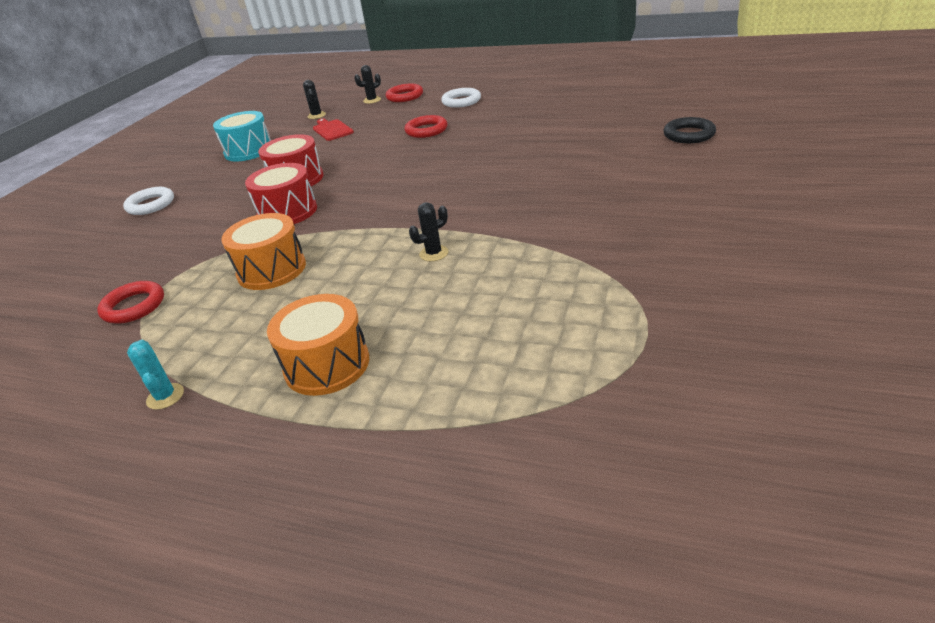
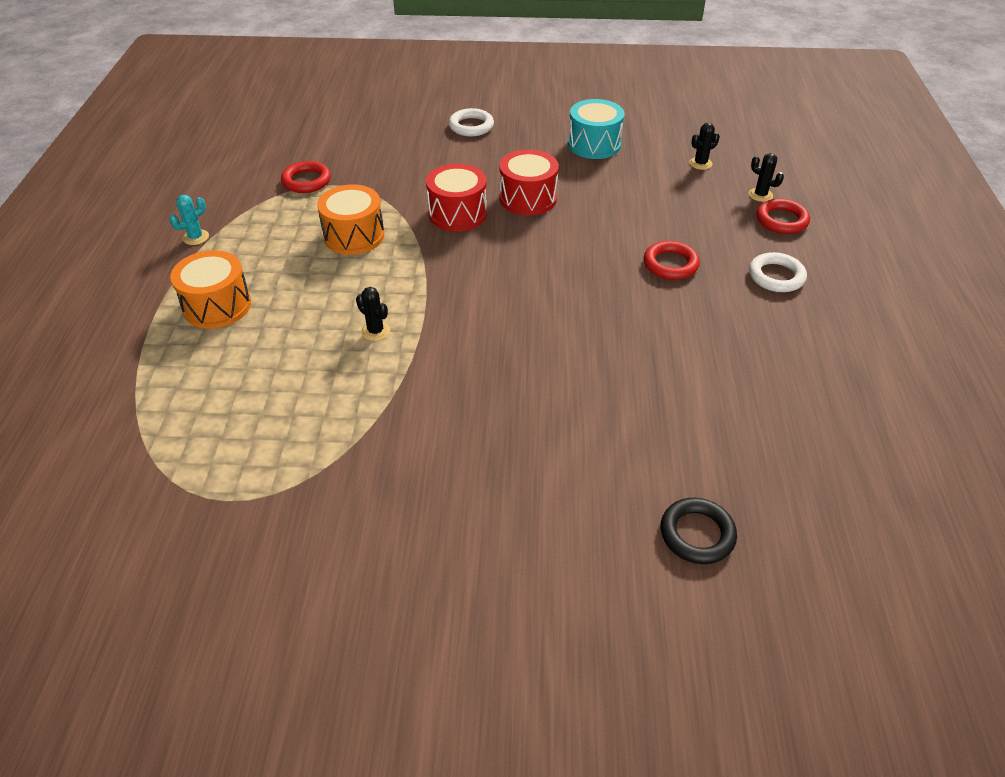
camera: 70 degrees right, 10 degrees up
red cutting board [313,118,354,141] -> none

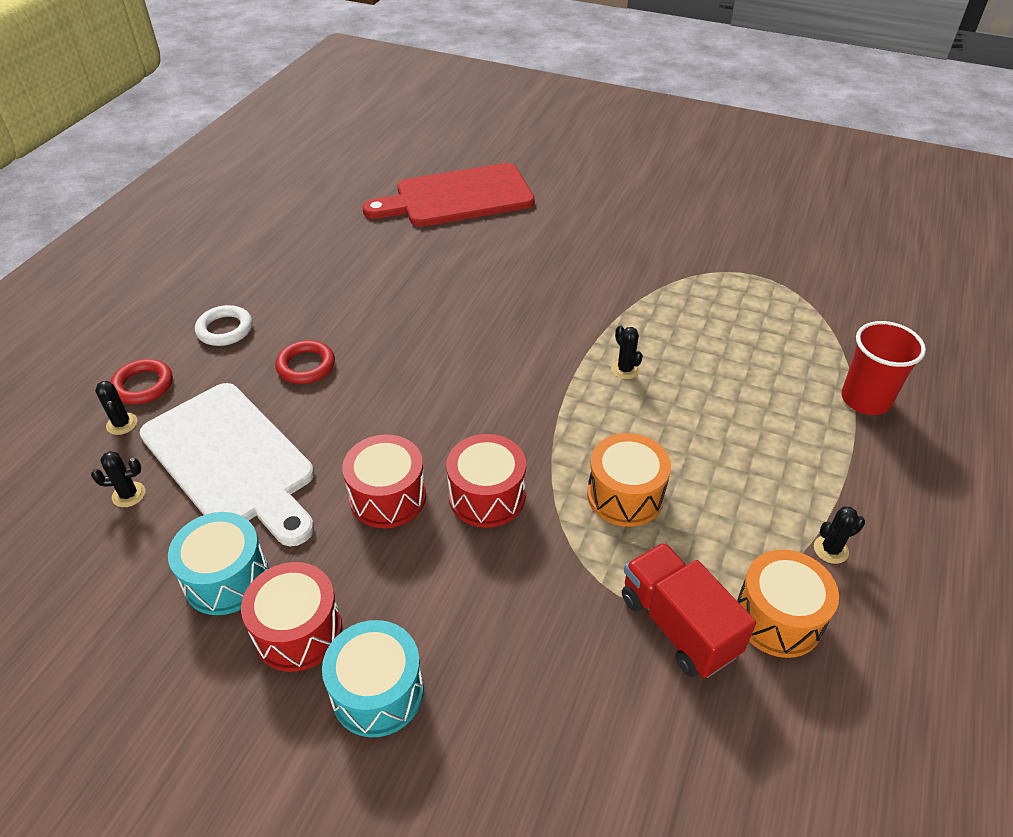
camera: 160 degrees left, 0 degrees up
turquoise cactus [169,195,209,245] -> black cactus [814,507,865,564]
orange drum [170,250,251,329] -> orange drum moved to [737,550,839,658]
red ring [281,161,331,193] -> red truck [622,542,756,678]
white ring [449,108,494,137] -> turquoise drum [322,620,424,737]
black ring [661,498,737,564] -> red cutting board [363,163,535,227]
none -> white cutting board [140,383,314,546]
none -> red drum [241,562,342,672]
none -> red cup [841,321,926,415]

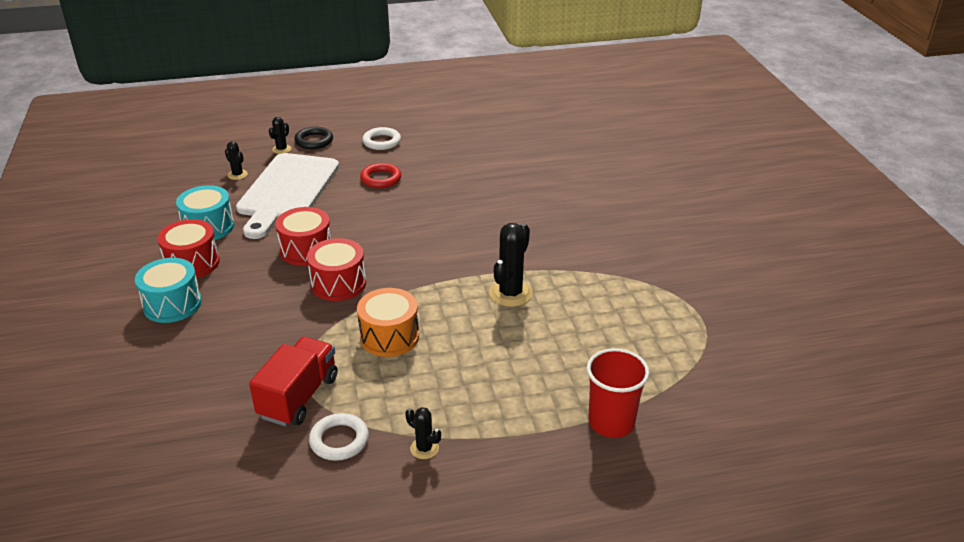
camera: 55 degrees right, 10 degrees down
red ring [110,359,173,404] -> black ring [294,127,333,149]
red cutting board [363,163,535,227] -> none
black cactus [611,325,643,379] -> black cactus [489,223,533,307], size x1.84
orange drum [737,550,839,658] -> white ring [309,413,369,461]

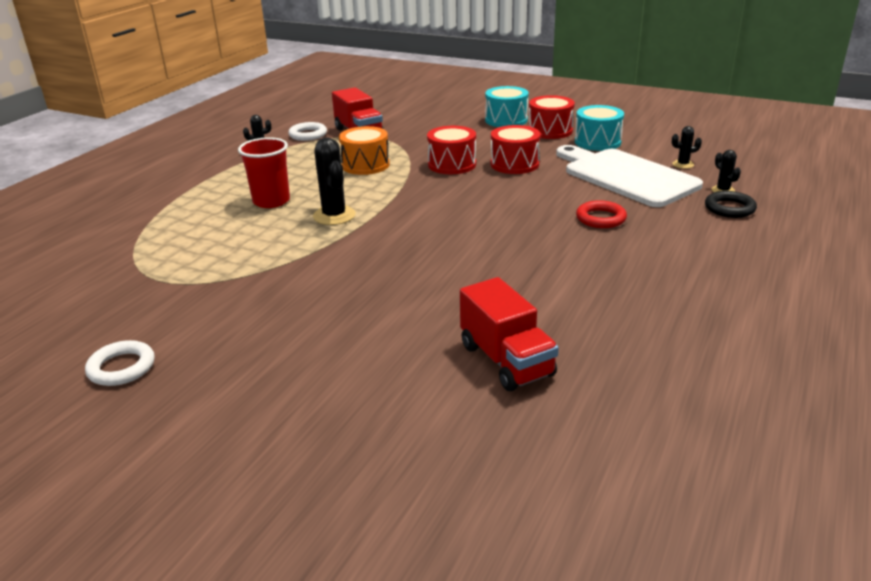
camera: 130 degrees right, 5 degrees down
white ring [362,127,401,150] -> white ring moved to [85,340,155,386]
red cup [587,348,650,438] -> red cup moved to [238,137,290,208]
none -> red truck [460,277,559,391]

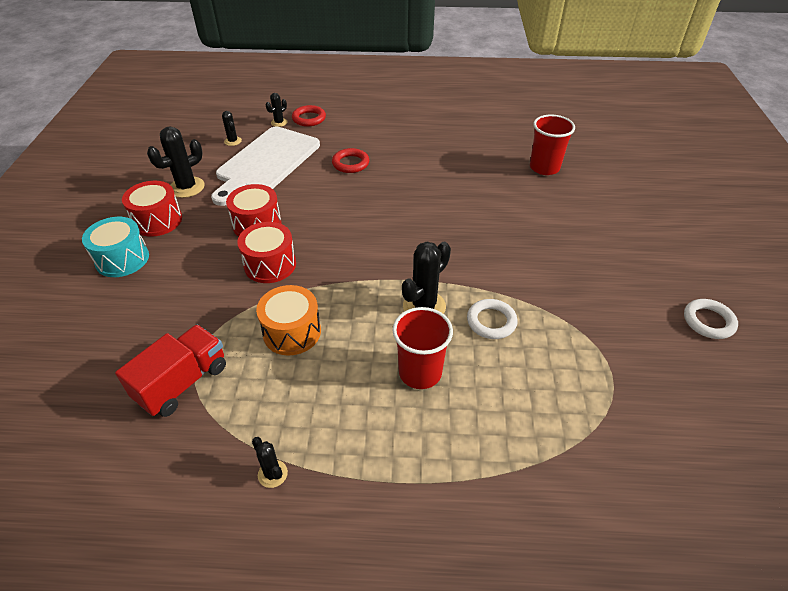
camera: 115 degrees left, 15 degrees up
white ring [288,122,327,141] -> white ring moved to [467,299,518,339]
red truck [460,277,559,391] -> red cup [530,114,575,175]
turquoise drum [575,105,624,151] -> black cactus [147,126,205,198]
black ring [705,191,757,218] -> red ring [292,105,326,126]

